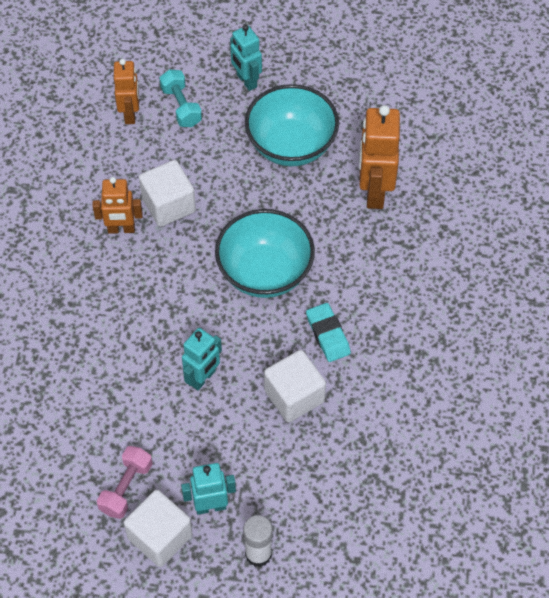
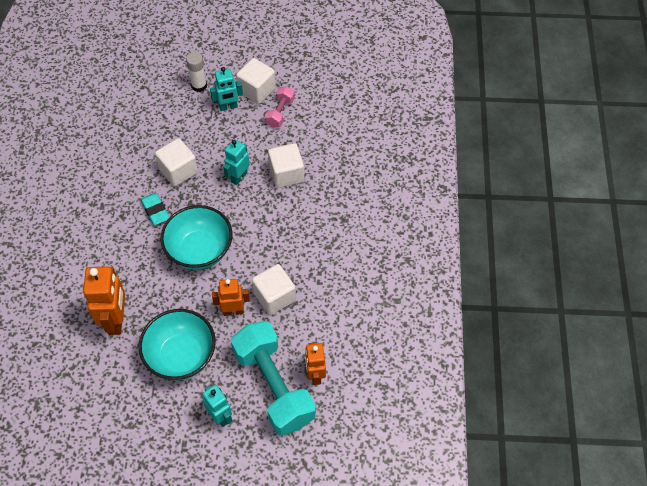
camera: 175 degrees right, 0 degrees up
orange robot [92,177,143,234] -> orange robot moved to [212,279,250,316]
turquoise dumbbell [160,69,202,127] -> turquoise dumbbell [231,321,316,436], size x2.17
none -> white cube [268,143,304,188]

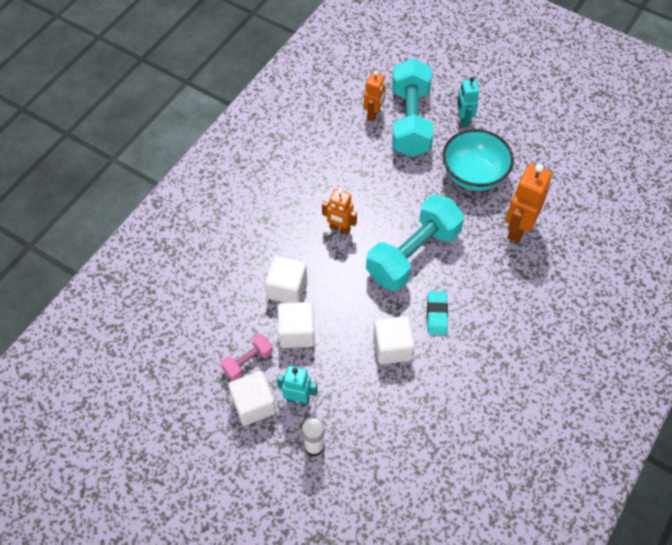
camera: 150 degrees left, 0 degrees up
turquoise bowl [160,205,233,270] -> turquoise dumbbell [366,195,464,291]
orange robot [212,279,250,316] -> orange robot moved to [322,189,357,235]
turquoise robot [223,139,250,185] -> none
white cube [252,264,296,315] -> white cube moved to [278,302,315,348]

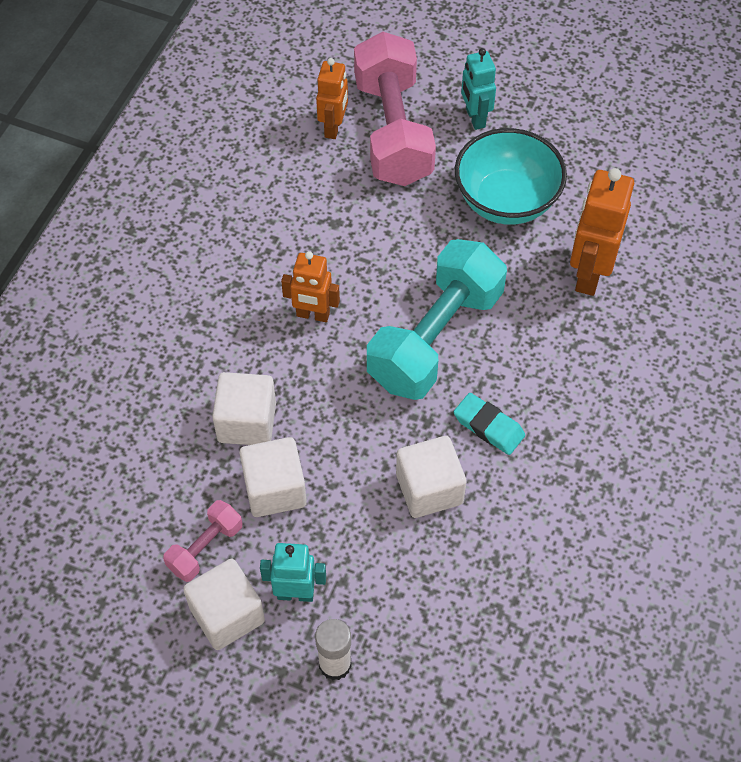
camera: 10 degrees left, 0 degrees up
turquoise dumbbell [392,59,434,157] -> pink dumbbell [354,32,436,186]
turquoise eraser [427,291,448,335] -> turquoise eraser turned 45 degrees counterclockwise [454,393,525,455]

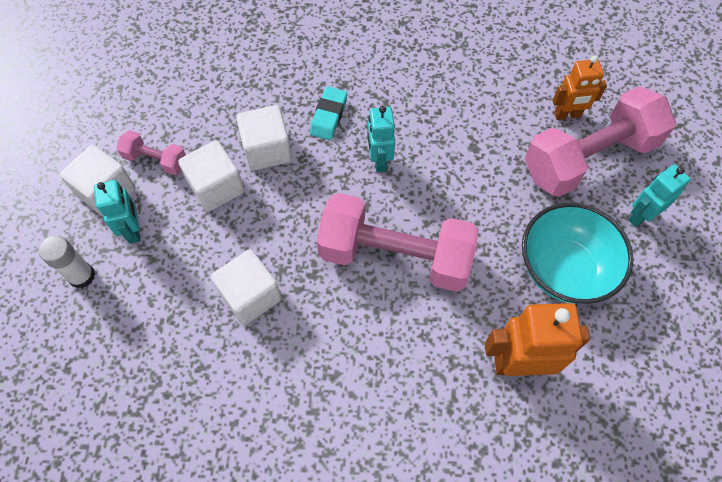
camera: 70 degrees right, 5 degrees up
orange robot [281,251,340,322] -> turquoise robot [368,106,395,173]
turquoise dumbbell [367,239,507,400] -> pink dumbbell [317,193,479,292]
turquoise eraser [454,393,525,455] -> turquoise eraser moved to [310,87,347,140]

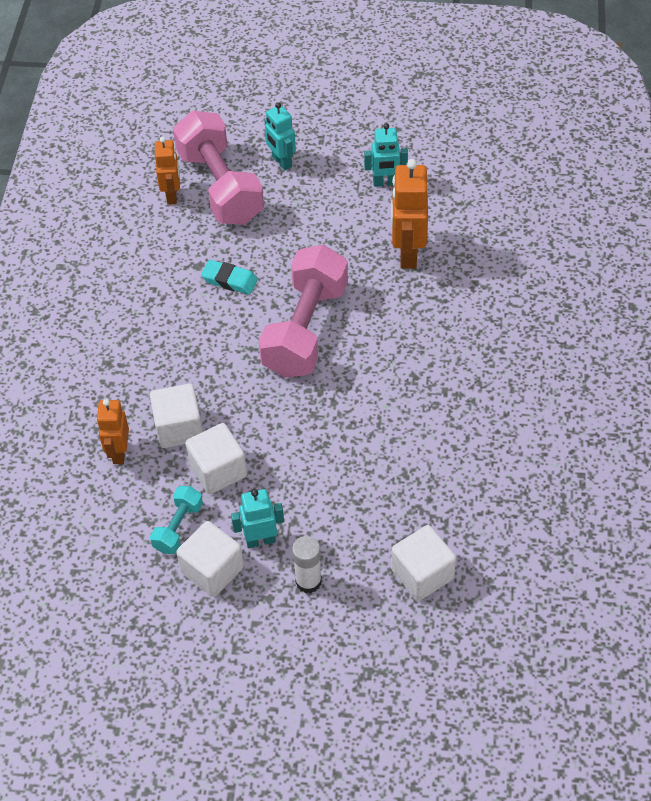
camera: 85 degrees left, 10 degrees down
pink dumbbell [116,130,186,175] -> turquoise dumbbell [150,486,203,554]
white cube [211,249,282,325] -> white cube moved to [391,525,456,601]
turquoise eraser [310,87,347,140] -> turquoise eraser moved to [201,260,258,294]
turquoise robot [368,106,395,173] -> turquoise robot moved to [364,123,408,187]
turquoise bowl [522,203,633,304] -> none
none -> orange robot [96,399,129,464]

